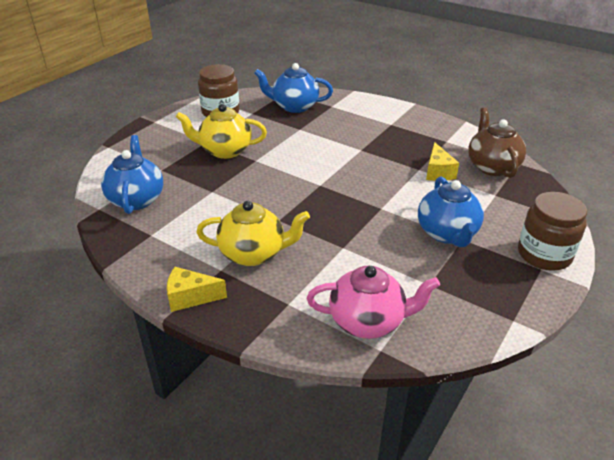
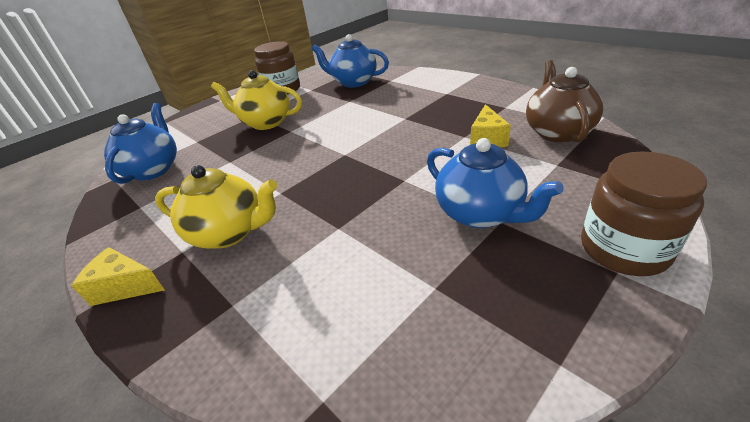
camera: 15 degrees right, 0 degrees up
pink teapot [307,266,440,339] -> none
blue teapot [418,176,484,247] -> blue teapot turned 45 degrees counterclockwise [427,138,564,228]

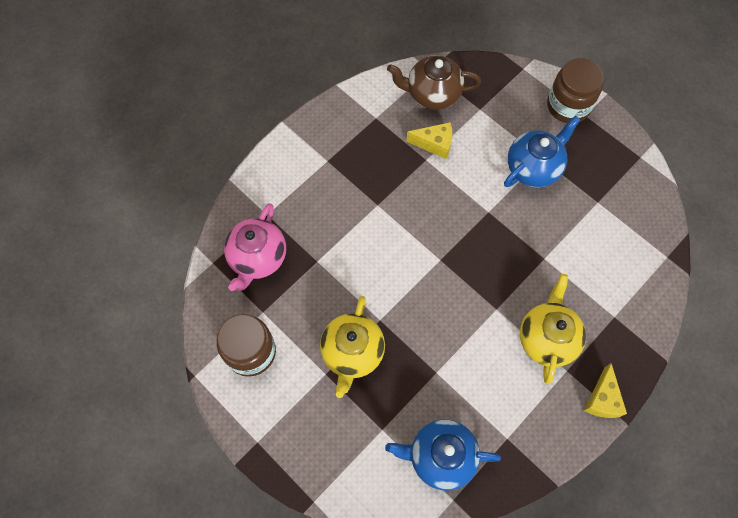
camera: 95 degrees left, 30 degrees up
blue teapot [311,34,389,88] -> pink teapot [224,203,286,291]

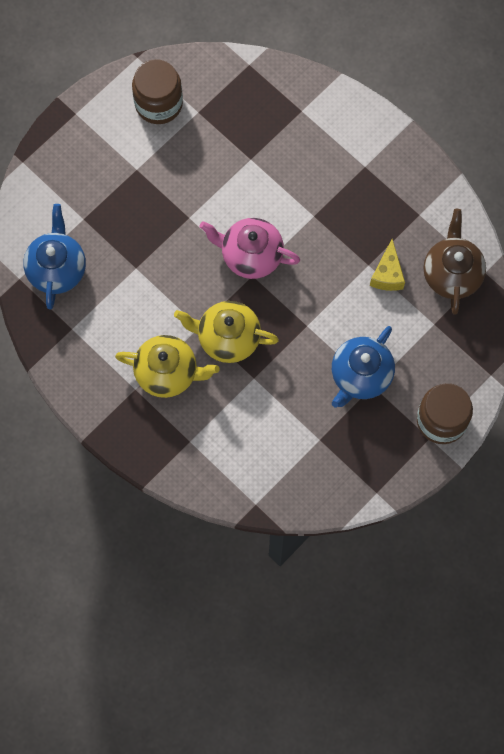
camera: 90 degrees right, 5 degrees up
pink teapot [224,203,286,291] -> pink teapot moved to [200,218,300,279]
yellow teapot [320,296,385,398] -> yellow teapot moved to [174,301,279,363]
blue teapot [504,115,580,187] -> blue teapot turned 75 degrees clockwise [332,326,395,408]
yellow cheese [584,363,627,418] -> none

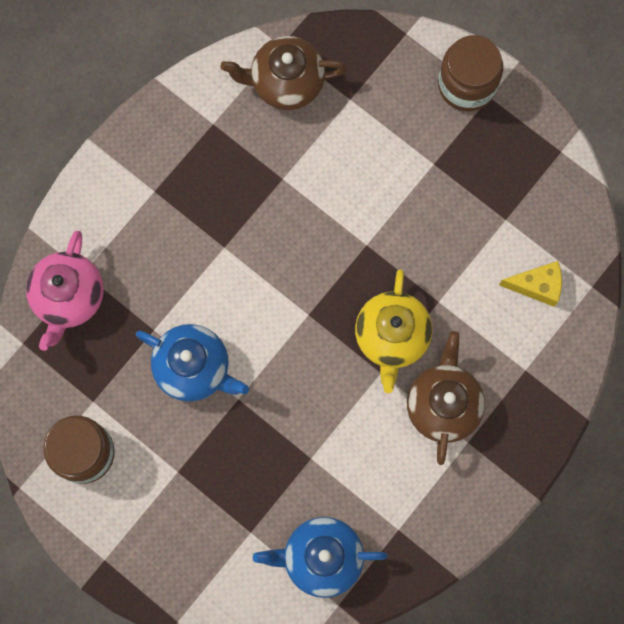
camera: 95 degrees left, 5 degrees up
yellow teapot [115,335,220,398] -> brown teapot [407,331,485,465]
pink teapot [200,218,300,279] -> pink teapot moved to [26,231,104,351]
blue teapot [332,326,395,408] -> blue teapot moved to [136,324,249,402]
yellow cheese [370,239,405,291] -> yellow cheese moved to [499,261,562,307]

